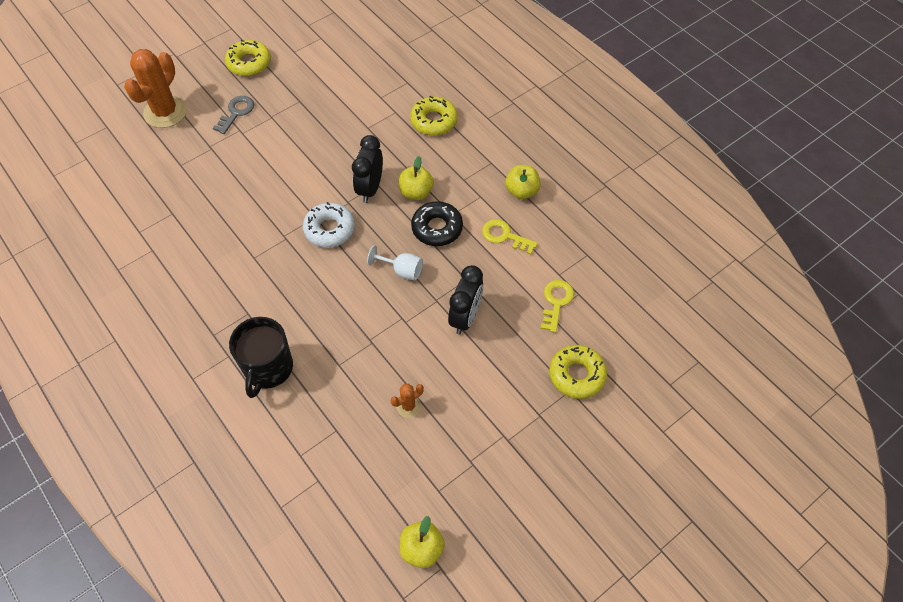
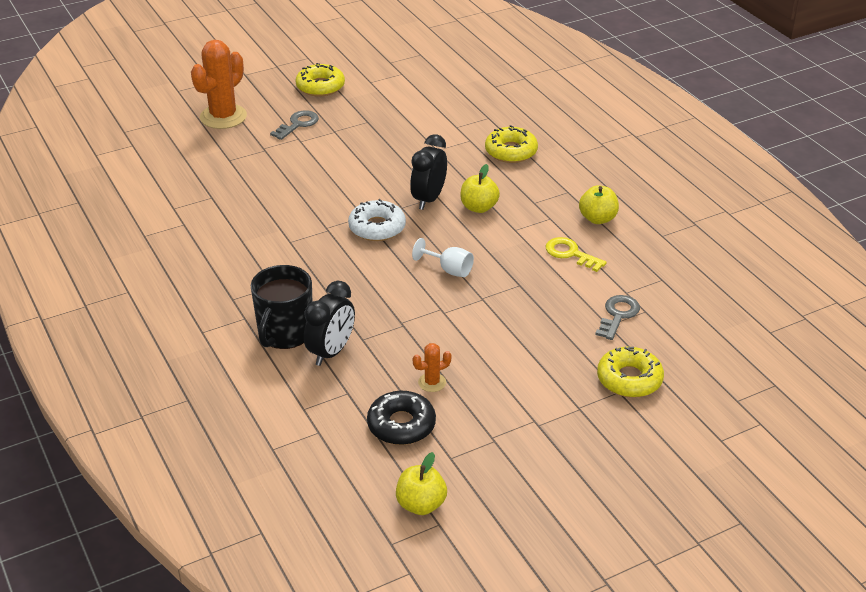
camera: 10 degrees right, 20 degrees down
black donut [411,201,463,246] -> black donut moved to [367,391,436,445]
black clock [448,265,483,335] -> black clock moved to [304,281,355,366]
yellow key [541,280,574,333] -> grey key [595,295,640,340]

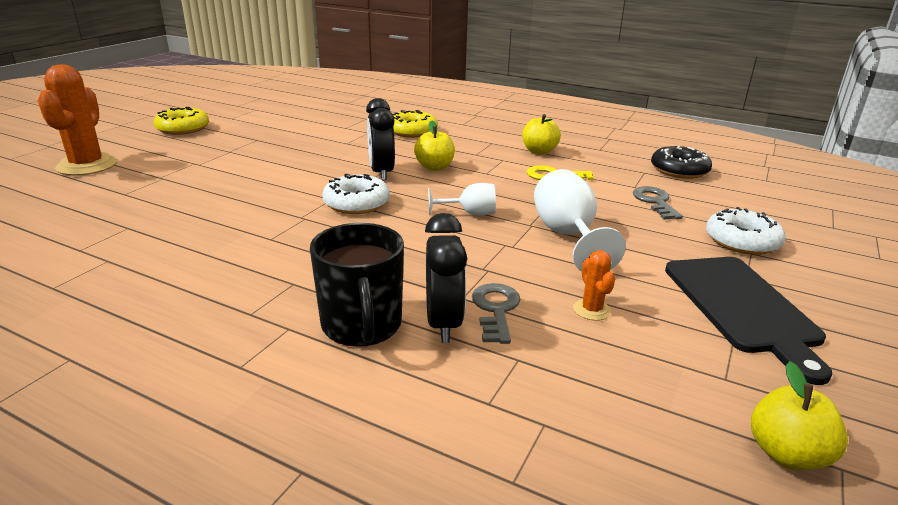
camera: 35 degrees left, 10 degrees down
grey key [270,110,319,140] -> grey key moved to [472,283,521,344]
black donut [367,391,436,445] -> black donut moved to [651,146,712,179]
orange cactus [413,343,452,392] -> orange cactus turned 45 degrees counterclockwise [573,250,615,321]
yellow donut [597,347,664,398] -> white donut [706,207,786,255]
none -> white goblet [534,169,626,272]
none -> black cutting board [665,257,832,385]

